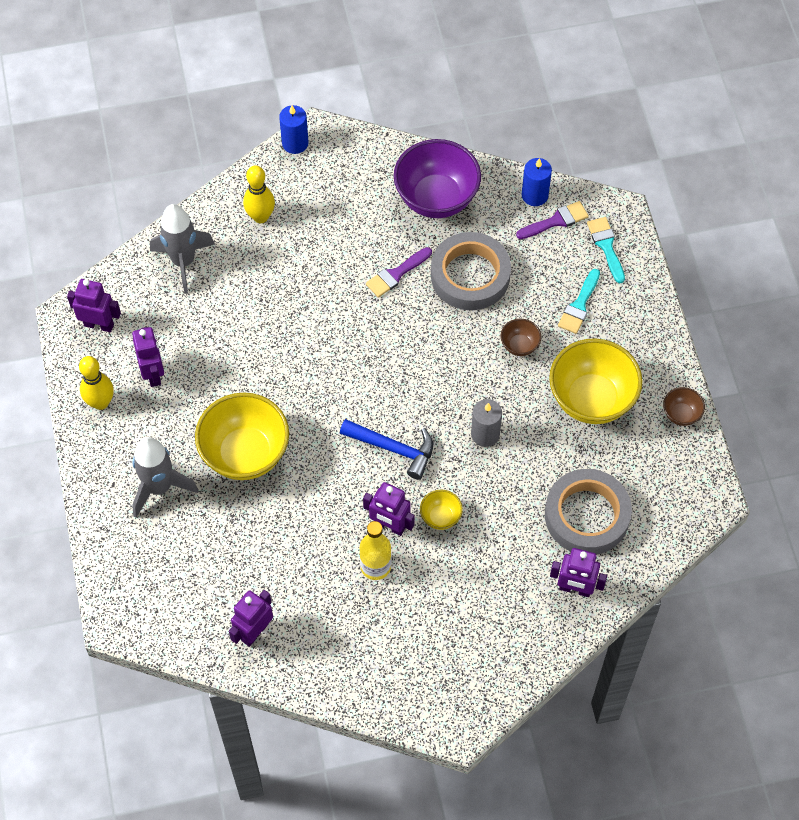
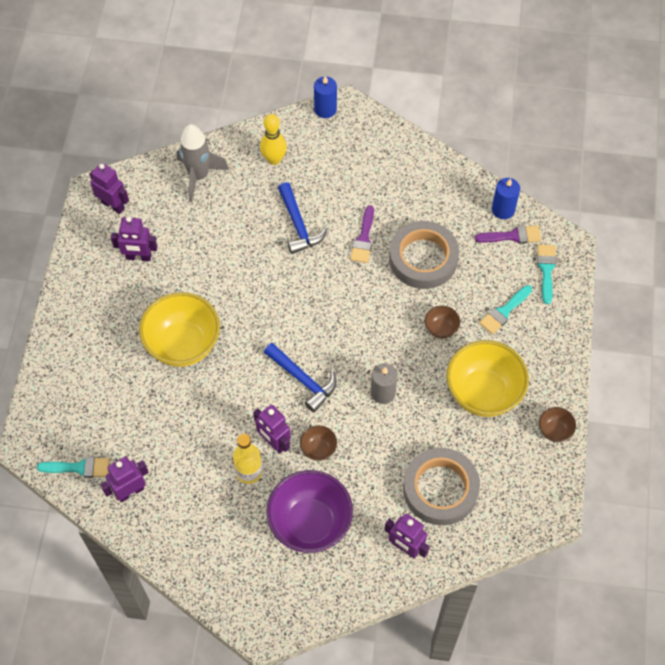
camera: 20 degrees right, 0 degrees up
yellow bowling pin [79,356,114,410] -> none
purple robot [132,327,164,387] -> purple robot turned 90 degrees clockwise [111,217,158,261]
grey rocket [132,437,199,518] -> none
purple brush [366,247,432,298] -> purple brush turned 60 degrees counterclockwise [350,205,374,263]
purple bowl [394,139,481,218] -> purple bowl moved to [266,470,353,553]
yellow bowl [420,490,463,530] -> brown bowl [300,425,337,461]
none -> turquoise brush [37,457,110,478]
none -> blue hammer [278,182,327,254]

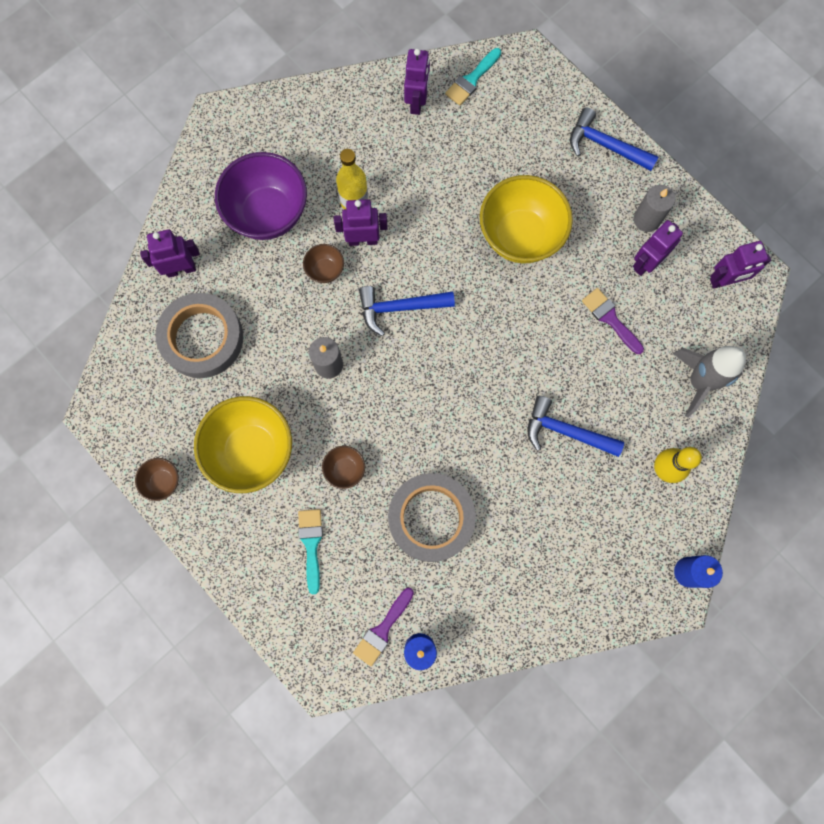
camera: 130 degrees right, 15 degrees up
purple brush [350,205,374,263] -> purple brush moved to [582,288,644,354]
turquoise brush [537,244,557,304] -> none
none -> blue hammer [570,107,658,171]
none -> grey candle [634,185,675,232]

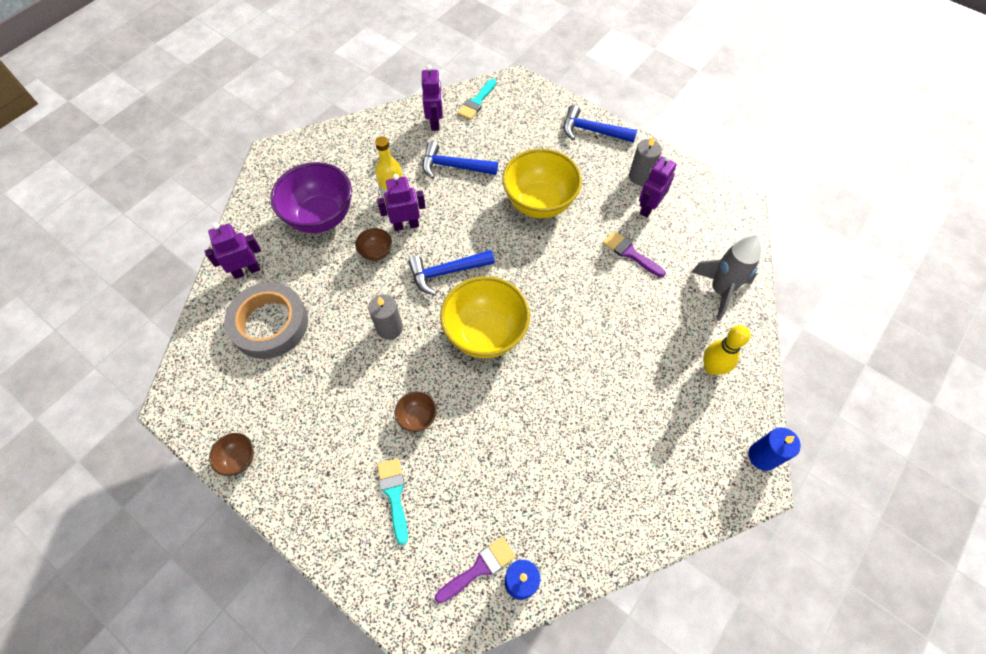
camera: 10 degrees left, 15 degrees down
yellow bowl [194,396,292,493] -> yellow bowl moved to [440,276,530,358]
purple brush [353,588,414,666] -> purple brush turned 150 degrees counterclockwise [435,537,516,604]
grey tape [388,473,476,562] -> none
blue hammer [528,396,624,457] -> blue hammer moved to [423,141,498,179]
purple robot [710,241,771,288] -> none

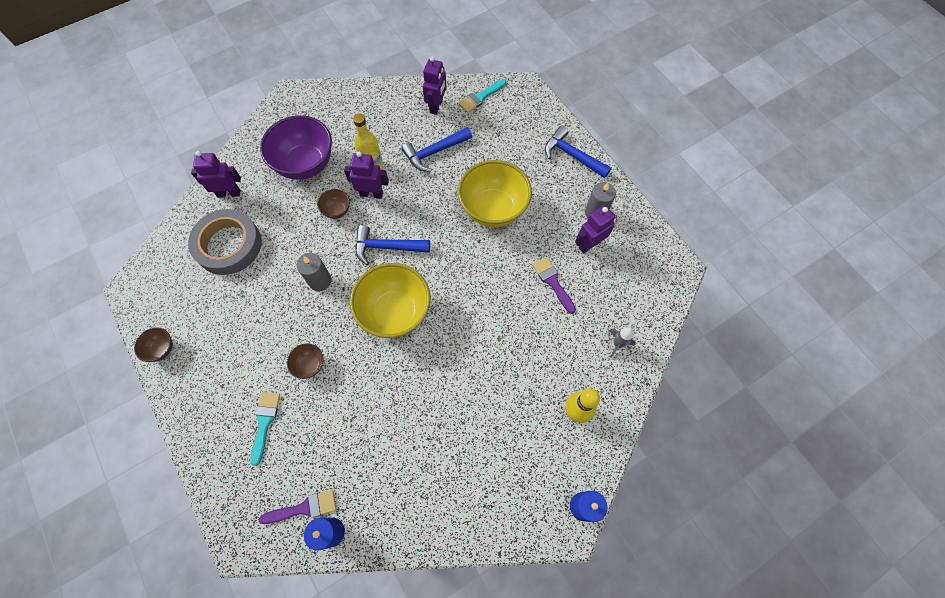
camera: 20 degrees right, 5 degrees up
blue hammer [423,141,498,179] -> blue hammer turned 60 degrees counterclockwise [401,127,472,172]
grey rocket [691,234,763,321] -> grey rocket [609,327,636,358], size x0.50

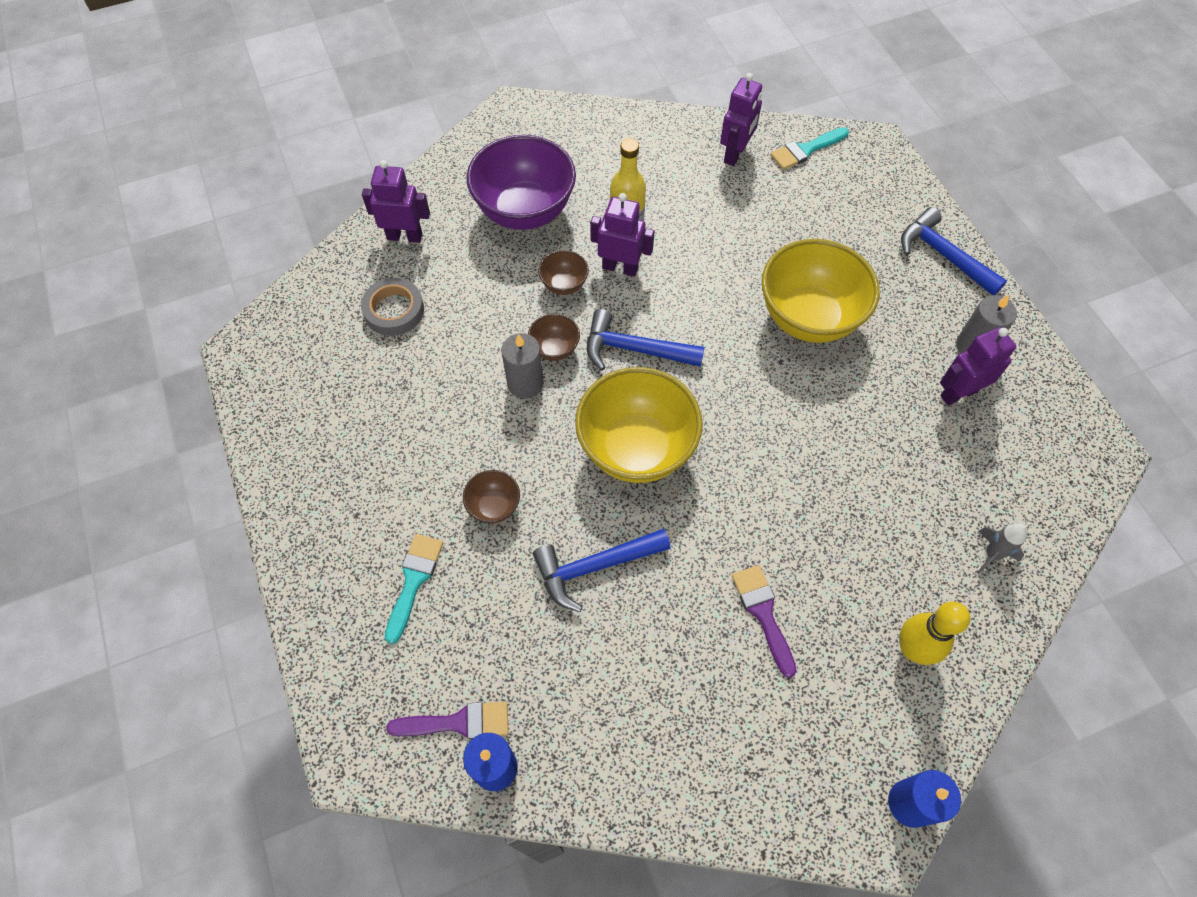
camera: 10 degrees right, 5 degrees down
brown bowl [134,327,173,362] -> brown bowl moved to [528,314,580,361]
grey tape [188,209,261,275] -> grey tape [361,278,424,336], size x0.60
blue hammer [401,127,472,172] -> blue hammer moved to [533,529,671,612]
purple brush [532,257,576,314] -> purple brush moved to [732,565,797,678]

